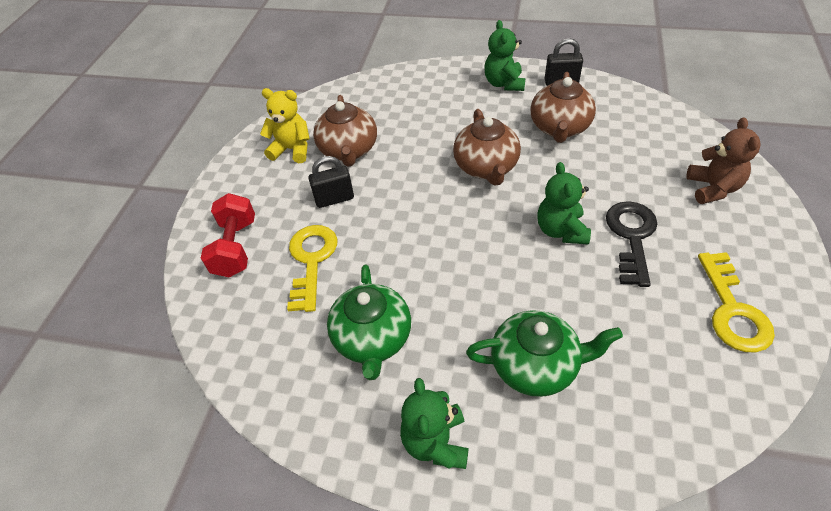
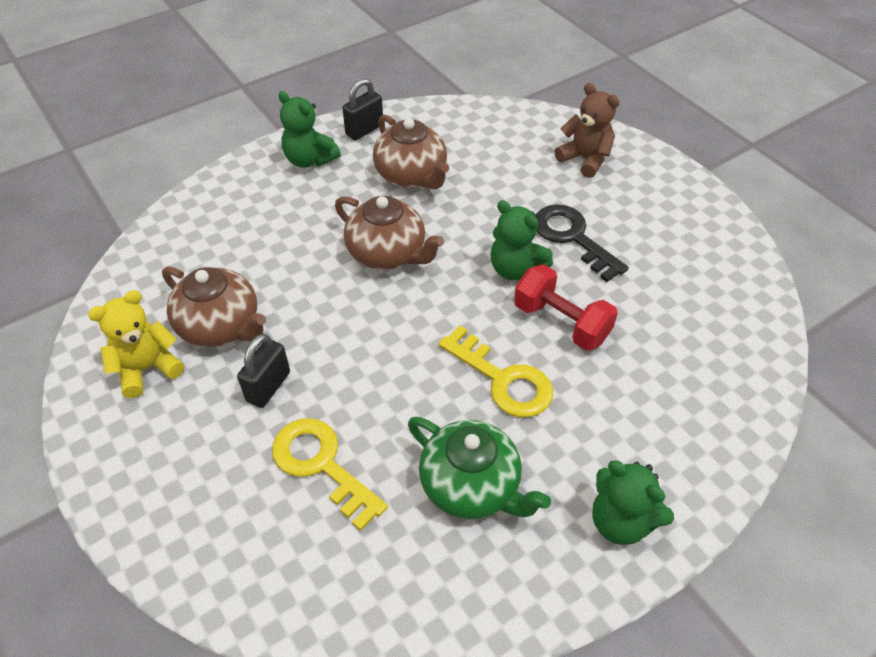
camera: 50 degrees left, 0 degrees up
red dumbbell [201,193,255,277] -> red dumbbell moved to [514,264,618,351]
green teapot [466,310,623,397] -> none
yellow key [698,252,775,352] -> yellow key moved to [439,325,553,418]

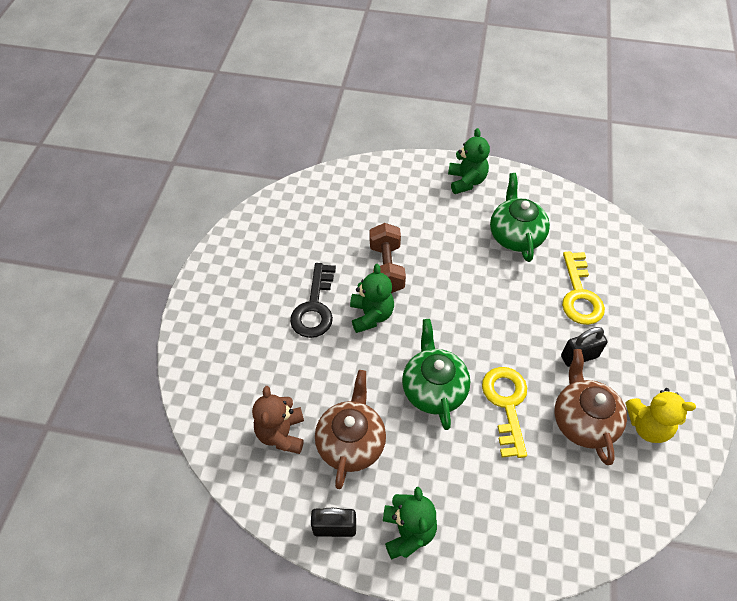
camera: 135 degrees left, 5 degrees up
brown teapot [335,196,444,270] -> green teapot [402,319,470,430]
yellow key [439,325,553,418] -> yellow key moved to [482,367,527,458]
red dumbbell [514,264,618,351] -> brown dumbbell [370,223,406,293]
brown teddy bear [555,83,620,178] -> brown teddy bear moved to [252,386,304,454]

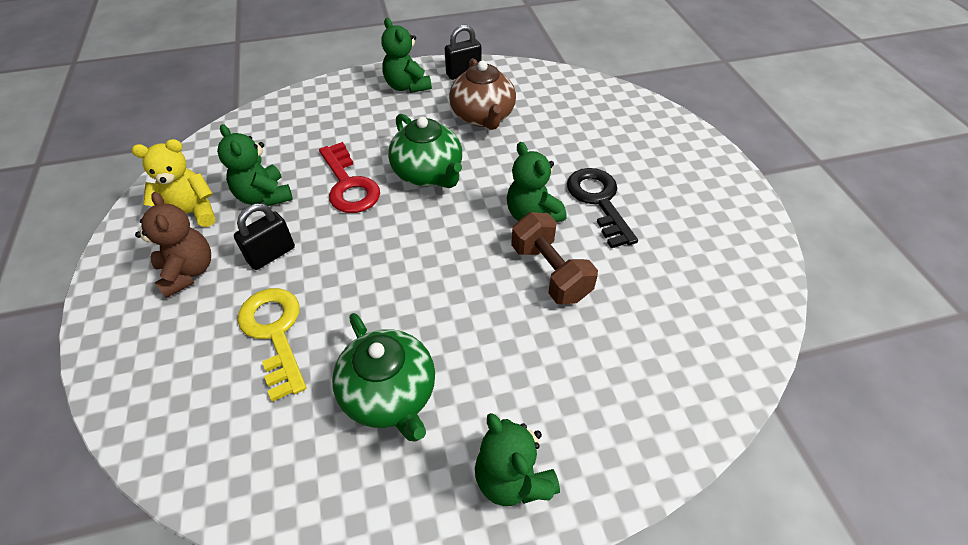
camera: 155 degrees right, 5 degrees down
brown teddy bear [252,386,304,454] -> brown teddy bear moved to [135,192,211,298]
yellow key [482,367,527,458] -> red key [319,142,380,213]
brown teapot [554,349,627,465] -> green teddy bear [217,124,293,206]

